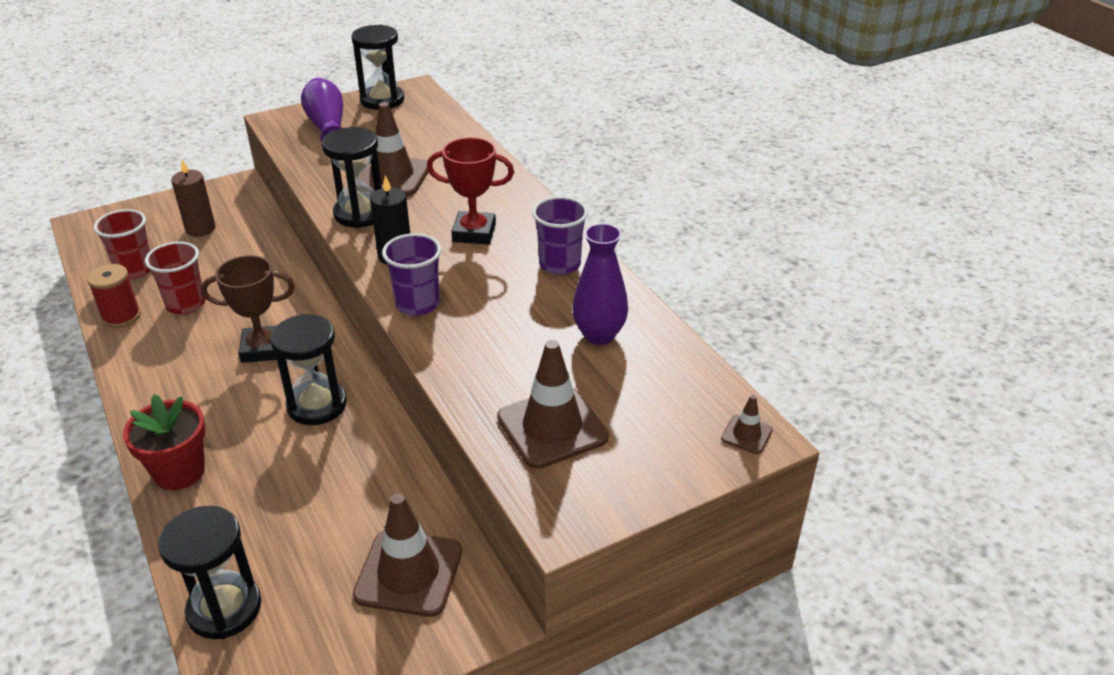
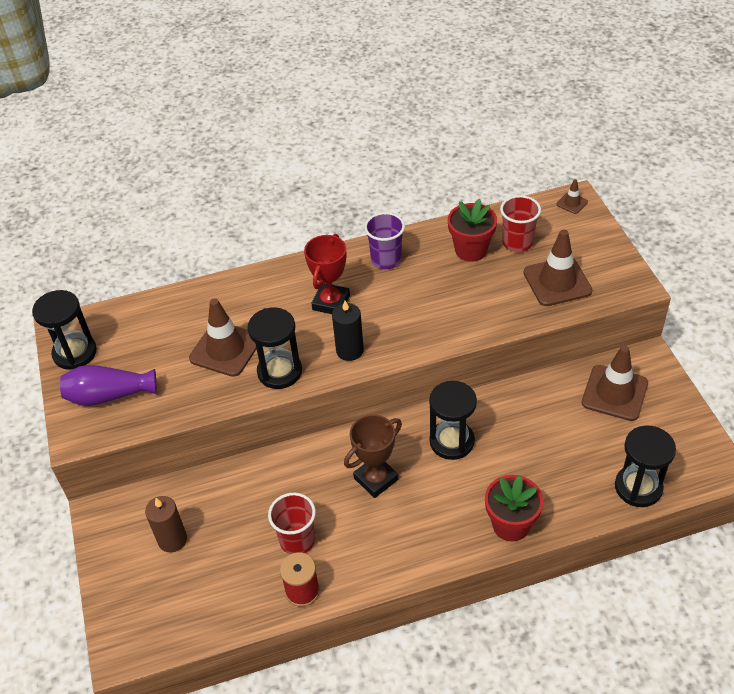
camera: 75 degrees left, 10 degrees up
red cup [94,209,151,279] -> red cup moved to [500,195,541,252]
brown trophy [201,255,295,363] -> brown trophy turned 45 degrees clockwise [344,414,402,498]
purple cup [382,233,441,316] -> none
purple vase [573,223,628,345] -> red flower pot [448,199,497,262]

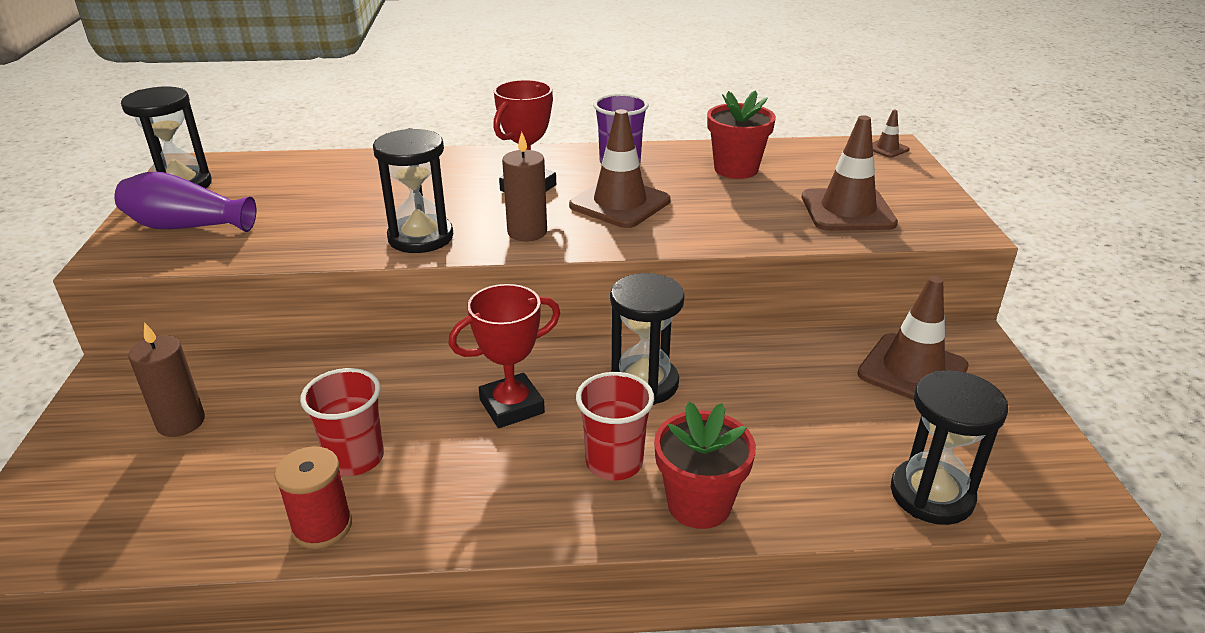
camera: 10 degrees right, 15 degrees down
brown traffic cone [189,298,256,377] -> brown traffic cone moved to [569,109,671,228]
black candle [332,301,364,361] -> brown candle [502,132,547,241]
brown trophy [344,414,402,498] -> red trophy [448,284,561,428]
red cup [500,195,541,252] -> red cup moved to [576,372,654,480]

